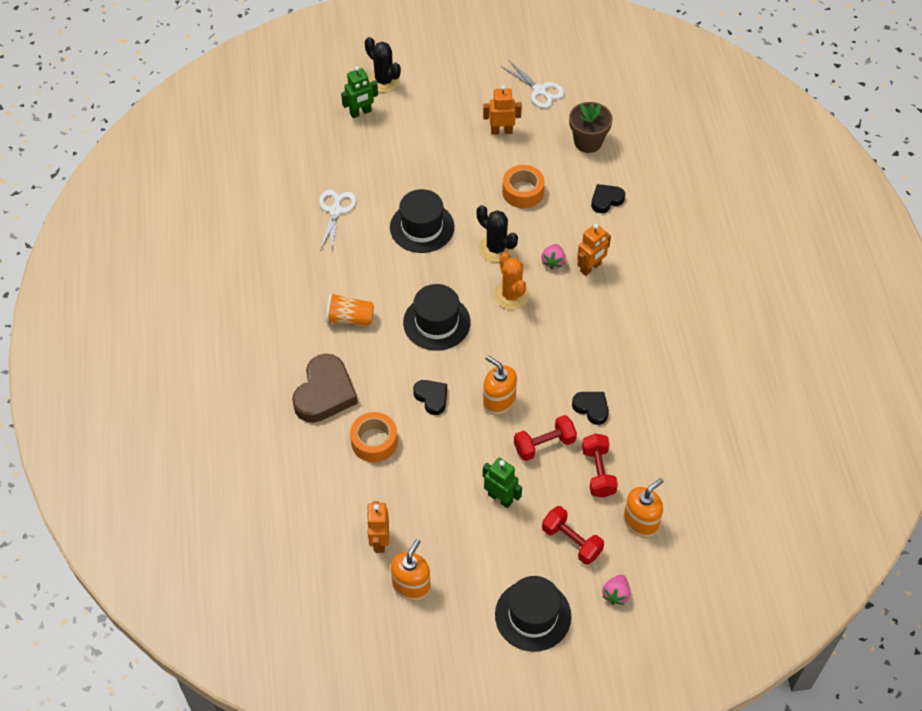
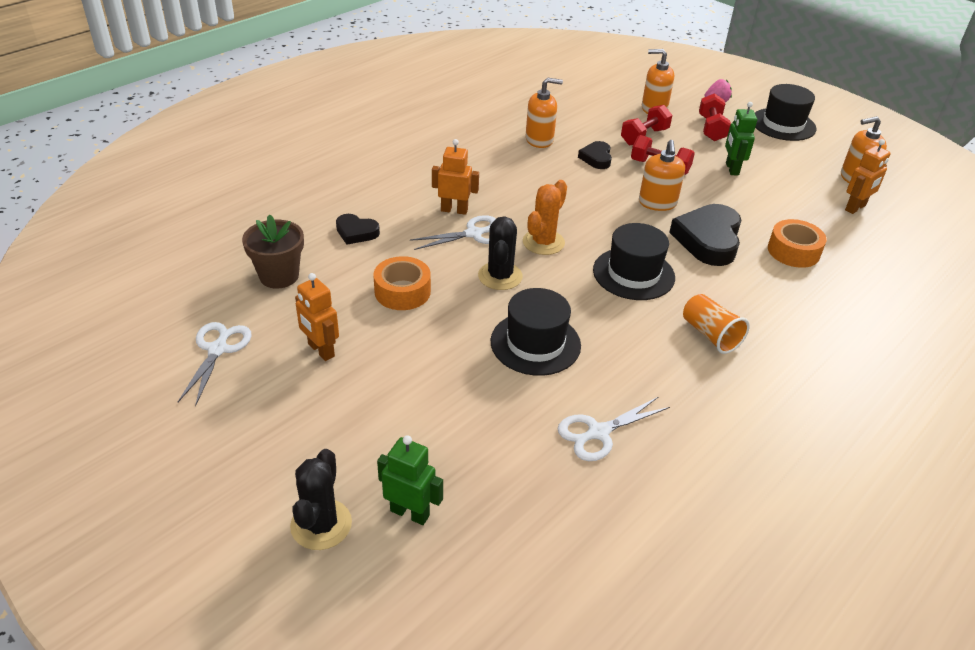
camera: 130 degrees left, 15 degrees down
brown heart [292,354,358,423] -> none
black heart [413,380,447,415] -> black heart [669,204,742,266], size x1.84
pink strawberry [541,244,566,270] -> white scissors [410,215,496,250]
none -> orange soap dispenser [525,78,563,148]

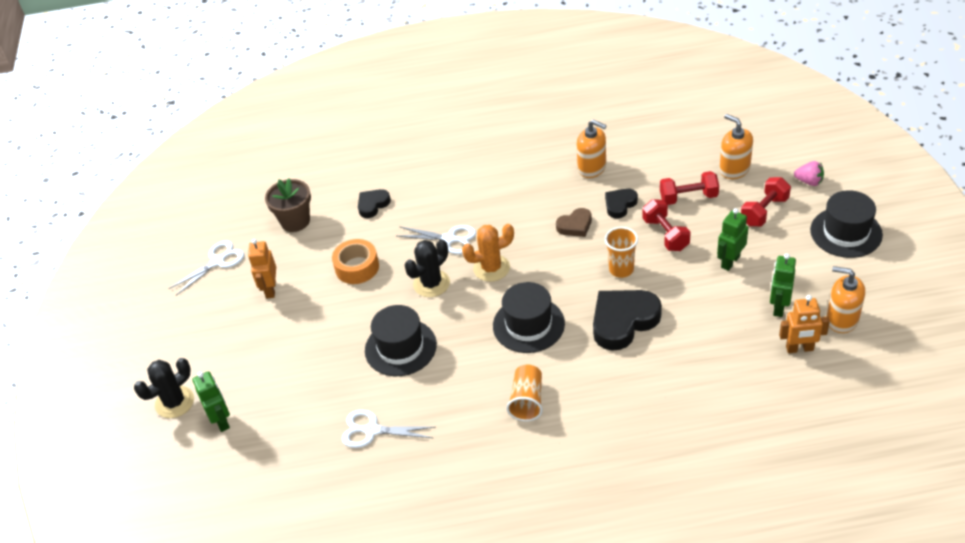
camera: 45 degrees right, 5 degrees up
black heart [336,214,380,245] -> black heart turned 75 degrees clockwise [358,189,391,218]
orange robot [432,139,479,215] -> none
orange soap dispenser [639,140,685,211] -> orange cup [605,227,638,278]
orange tape [768,219,827,268] -> none
none -> brown heart [556,208,592,237]
none -> green robot [770,254,796,317]

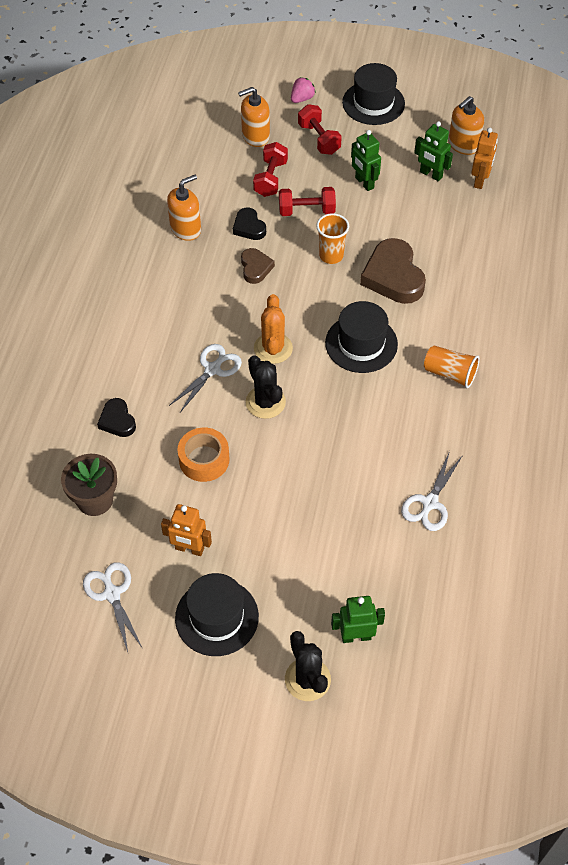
camera: 75 degrees left, 10 degrees up
black hat [365,305,437,376] -> black hat moved to [175,573,259,656]
black heart [593,290,662,351] -> brown heart [360,238,426,304]

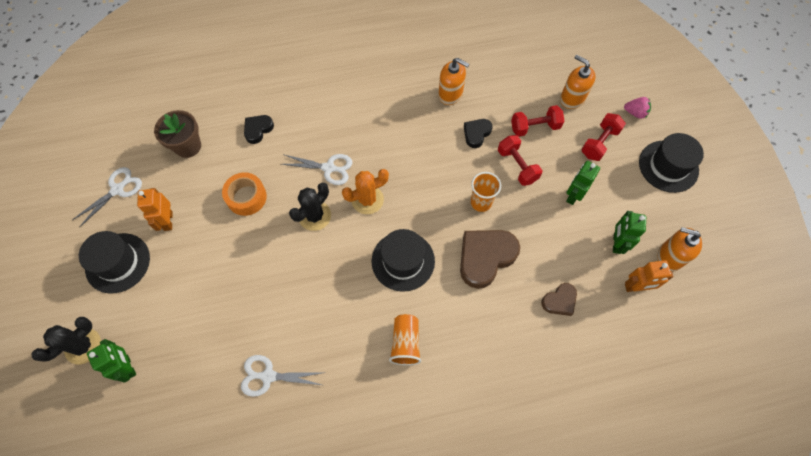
camera: 65 degrees right, 10 degrees up
brown heart [241,248,275,284] -> brown heart moved to [541,283,577,316]

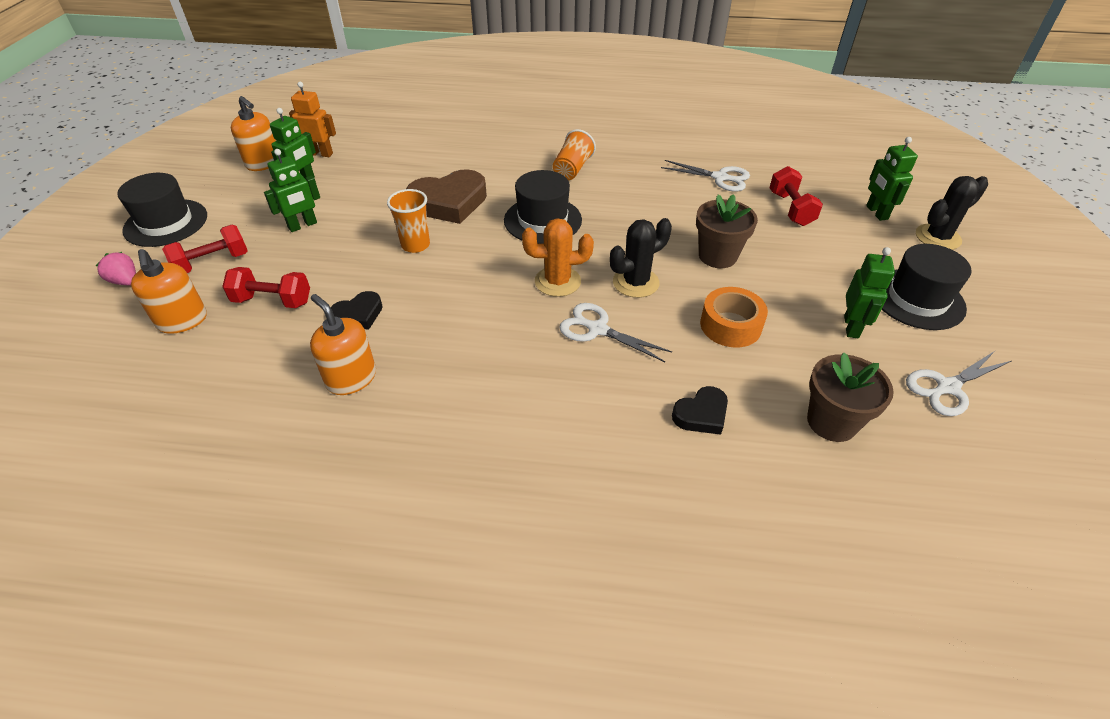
camera: 160 degrees left, 20 degrees down
orange robot [137,188,173,231] -> green robot [844,247,895,338]
red dumbbell [498,135,543,186] -> red dumbbell moved to [769,166,823,226]
brown heart [541,283,577,316] -> none
none -> brown flower pot [696,194,758,268]

